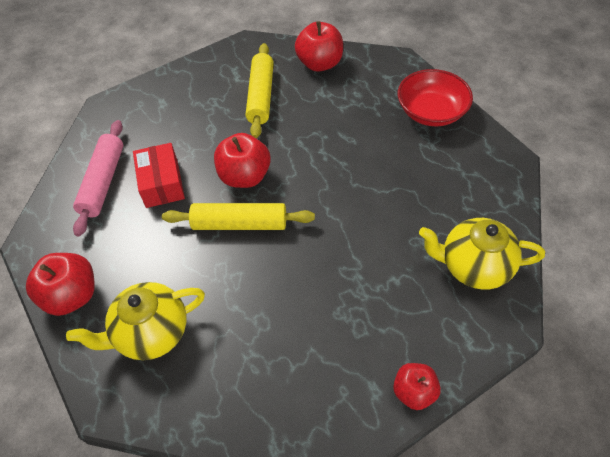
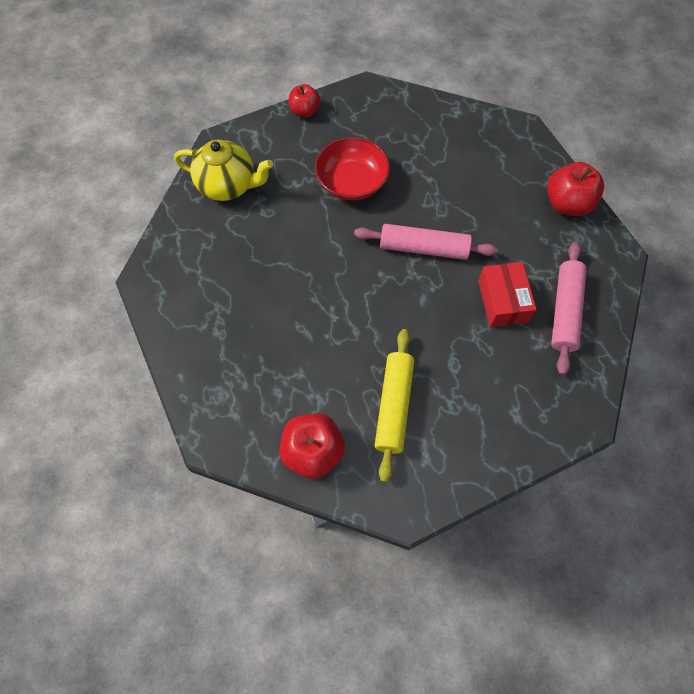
camera: 175 degrees left, 10 degrees up
yellow teapot [66,282,205,360] -> none
yellow rolling pin [162,203,315,230] -> pink rolling pin [354,224,498,260]
red apple [214,133,271,188] -> none
red bowl [398,69,473,126] -> red bowl moved to [315,137,390,200]

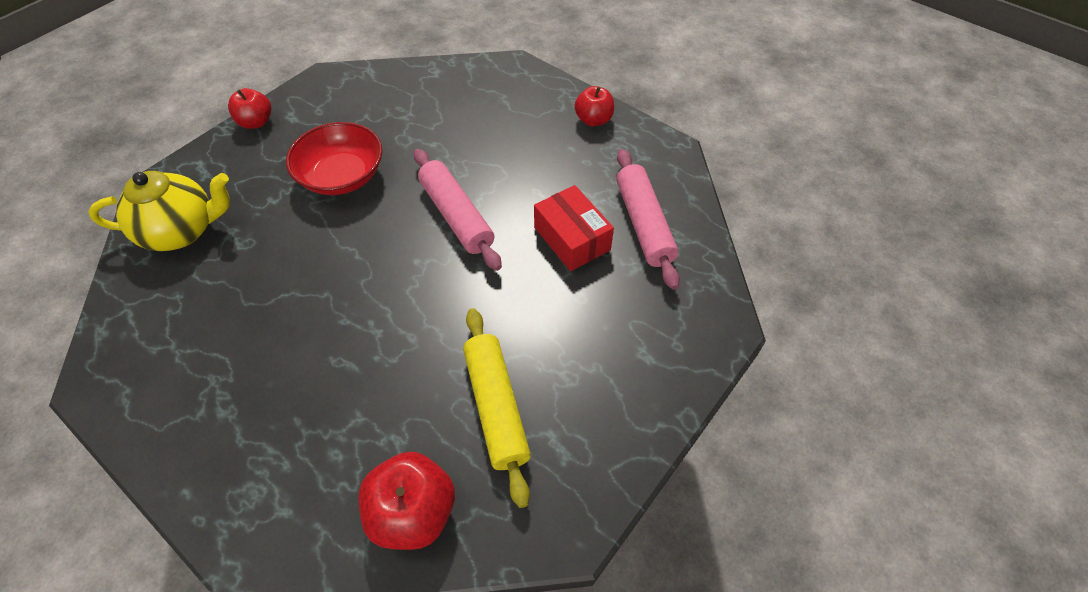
camera: 25 degrees left, 10 degrees down
pink rolling pin [354,224,498,260] -> pink rolling pin turned 75 degrees clockwise [414,149,502,271]
red apple [547,162,604,216] -> red apple [575,86,614,127], size x0.64

